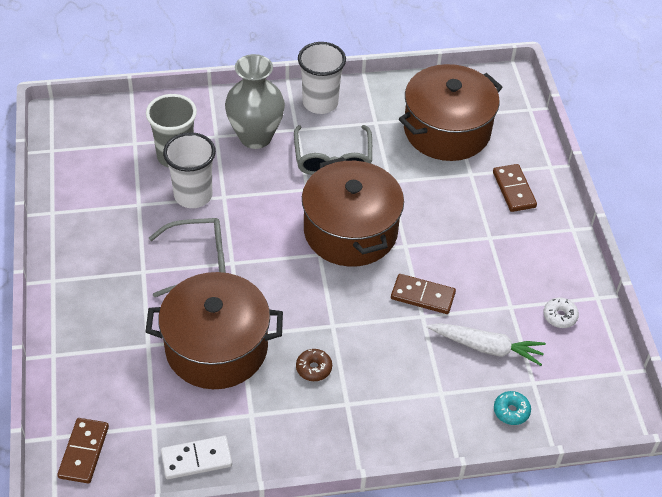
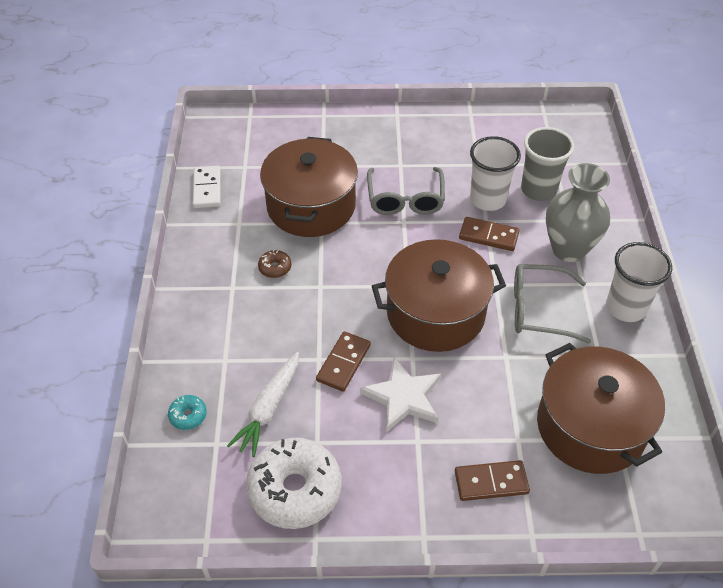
camera: 100 degrees right, 0 degrees up
brown domino [57,418,109,483] -> brown domino moved to [459,217,520,251]
white donut [543,298,579,328] -> white donut [246,438,342,529], size x2.33
none -> white star [360,357,441,432]

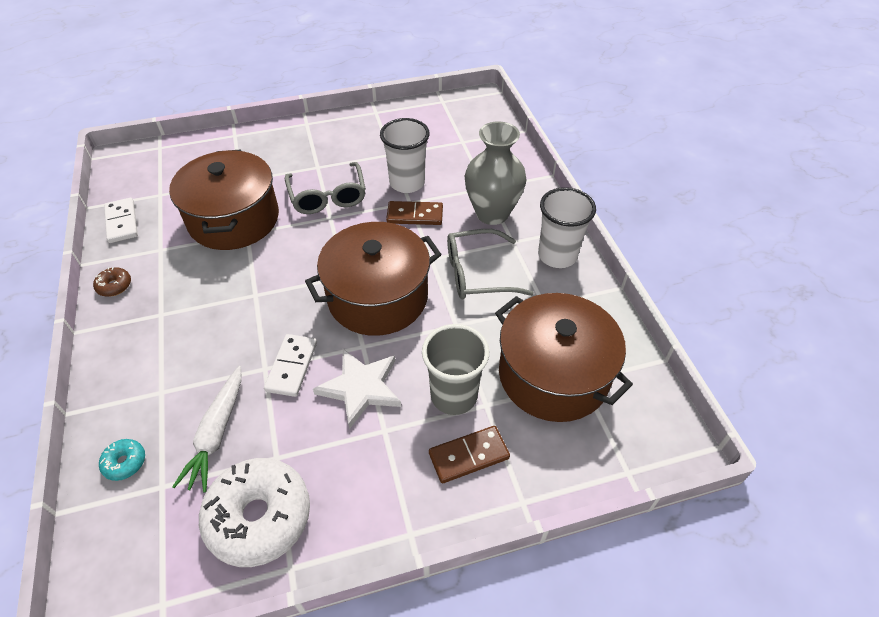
camera: 15 degrees left, 0 degrees up
brown donut [258,249,292,278] -> brown donut moved to [93,267,131,297]
brown domino [316,331,371,392] -> white domino [264,334,317,397]
grey cup [521,127,574,201] -> grey cup moved to [422,324,489,415]

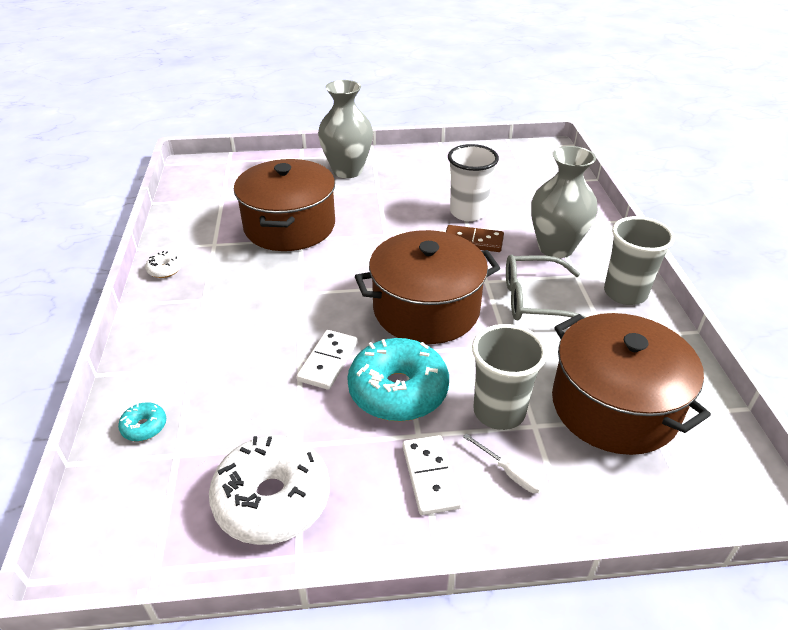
camera: 10 degrees right, 10 degrees down
brown donut [93,267,131,297] -> white donut [145,251,182,278]
white domino [104,198,138,243] -> white domino moved to [403,435,462,515]
white carrot [172,366,242,493] -> none
grey glasses [285,162,366,214] -> none
white star [313,349,401,429] -> turquoise donut [347,338,449,421]
brown domino [429,426,510,483] -> white screwdriver [463,433,545,493]
white cup [538,187,596,268] -> grey cup [604,216,675,305]
none -> grey vase [318,80,373,178]

